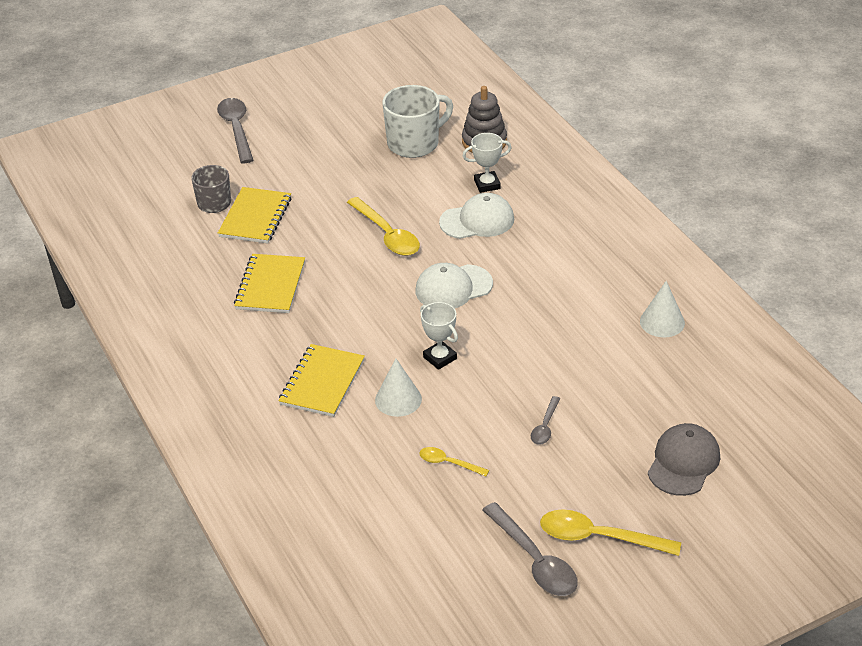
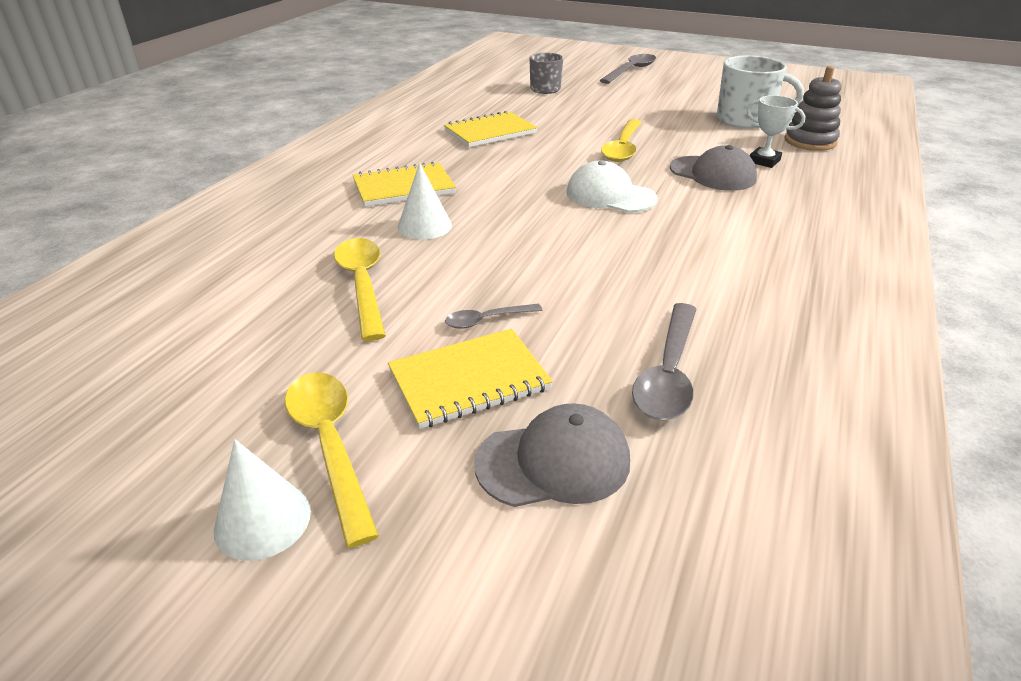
camera: 50 degrees right, 5 degrees down
yellow notebook [218,187,292,243] -> yellow notebook moved to [388,328,553,429]
yellow spoon [419,447,489,476] -> yellow spoon [334,238,386,341], size x1.83
white trophy [420,302,458,370] -> none
white cap [439,193,514,239] -> grey cap [670,145,757,191]
grey spoon [482,502,578,596] -> grey spoon moved to [632,303,697,420]
white cone [640,281,685,337] -> white cone moved to [214,439,311,561]

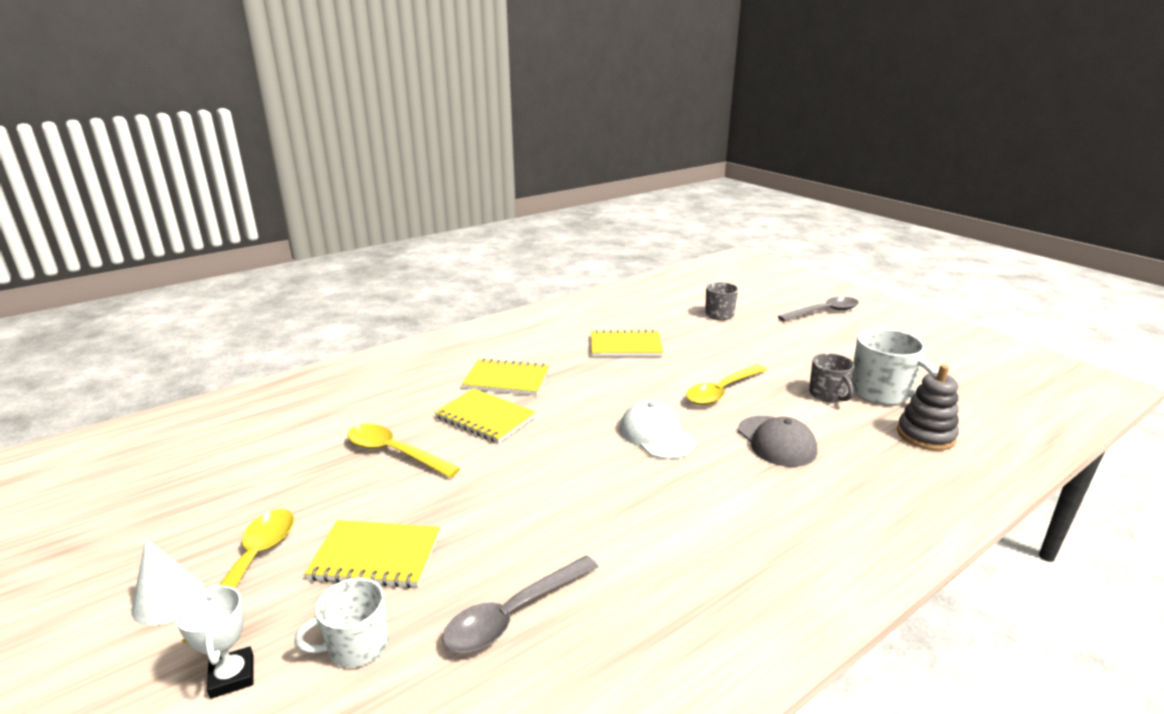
camera: 30 degrees right, 10 degrees down
yellow spoon [334,238,386,341] -> yellow spoon turned 75 degrees counterclockwise [347,424,461,478]
white cone [398,163,452,240] -> yellow notebook [435,388,536,443]
grey spoon [445,304,542,329] -> none
grey cap [474,403,630,507] -> white mug [294,577,389,667]
white trophy [747,95,805,168] -> white trophy moved to [175,585,254,699]
none -> grey mug [809,353,854,402]

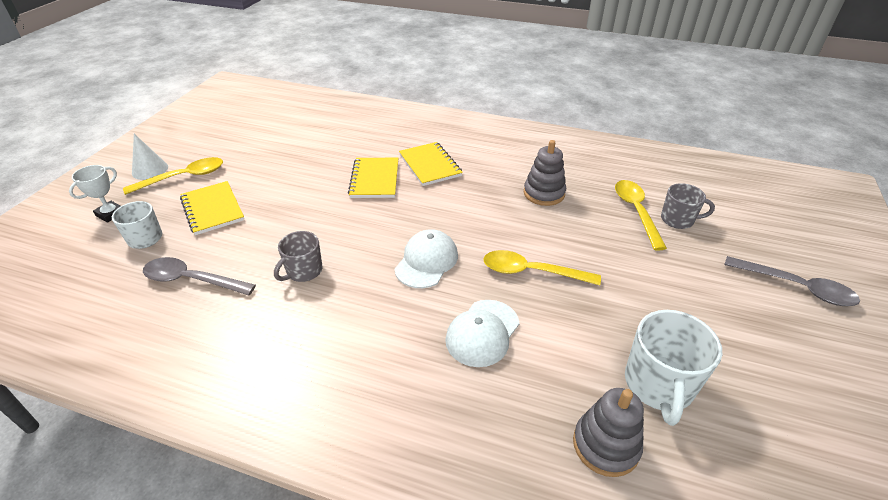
camera: 55 degrees right, 15 degrees up
yellow spoon [347,424,461,478] -> yellow spoon moved to [615,180,667,251]
yellow notebook [591,330,663,357] -> grey stacking toy [524,140,566,206]
grey cap [738,416,817,467] -> white cap [445,300,519,367]
grey mug [809,353,854,402] -> grey mug moved to [274,231,322,282]

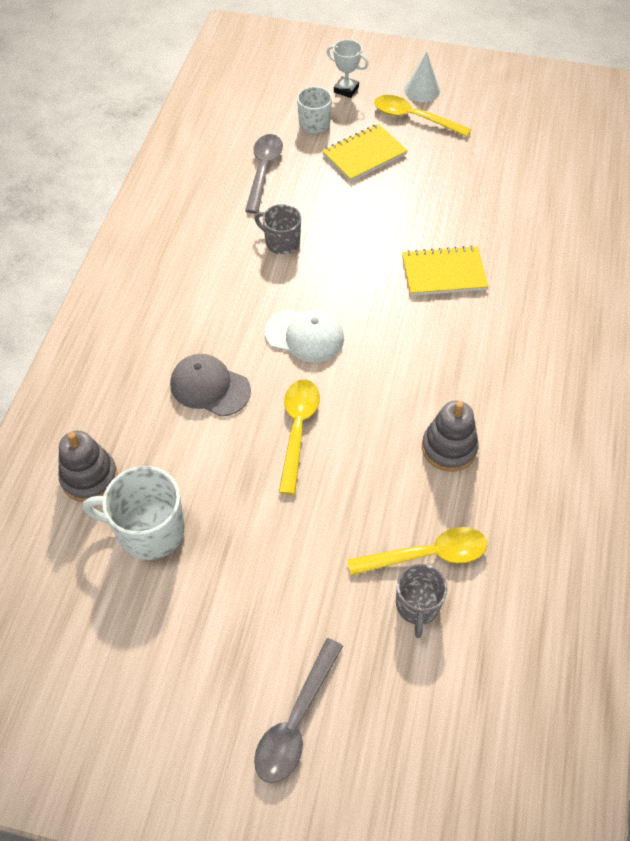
camera: 85 degrees right, 15 degrees up
yellow spoon [123,157,223,195] -> yellow spoon turned 150 degrees clockwise [374,95,471,137]
yellow notebook [399,142,463,186] -> none
white cap [445,300,519,367] -> grey cap [170,354,251,417]

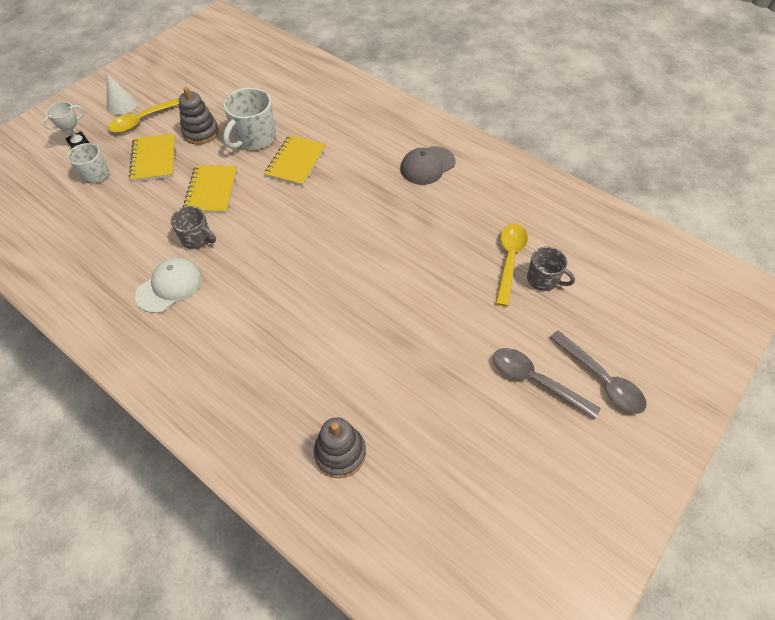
camera: 65 degrees left, 0 degrees up
white mug [83,466,185,560] -> white mug moved to [223,88,276,150]
grey cap [170,354,251,417] -> grey cap moved to [401,146,456,185]
grey spoon [245,134,283,214] -> grey spoon moved to [493,348,601,420]
grey mug [255,204,301,255] -> grey mug turned 120 degrees counterclockwise [171,206,216,249]
white cap [265,309,344,362] -> white cap moved to [135,258,202,313]
yellow spoon [279,380,320,495] -> none
grey stacking toy [422,400,479,472] -> grey stacking toy moved to [179,87,219,145]
none -> yellow notebook [183,165,237,214]

